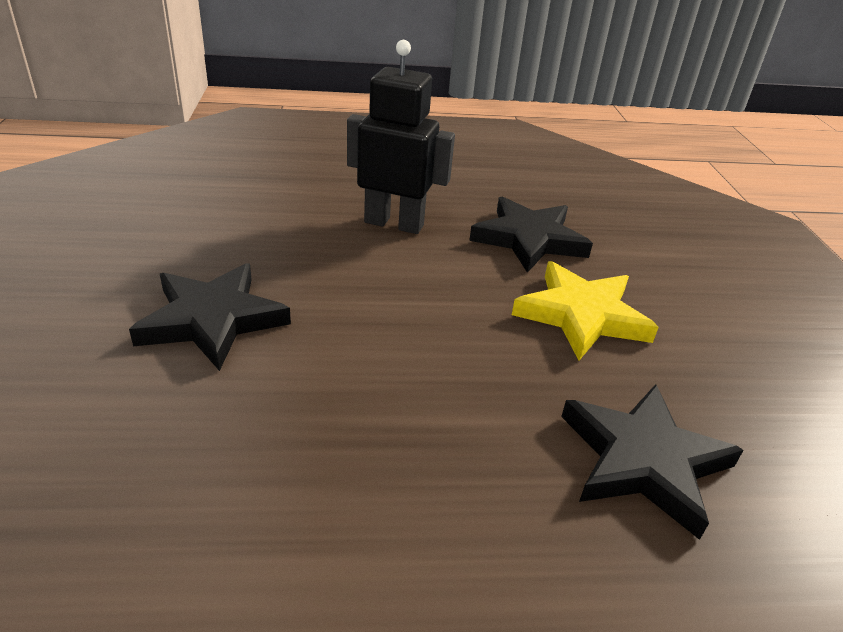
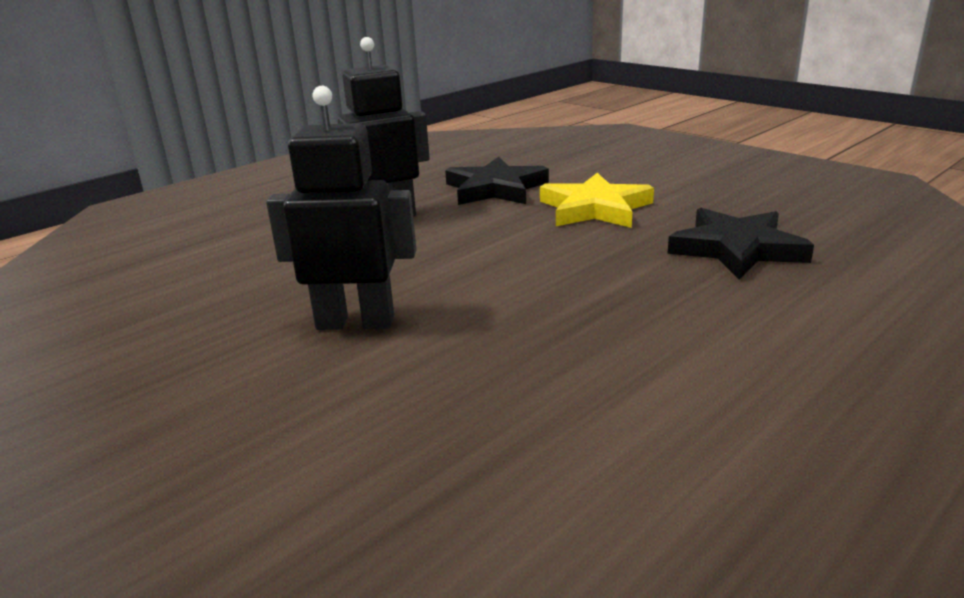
camera: 35 degrees left, 10 degrees down
black star [129,263,291,371] -> black robot [266,86,416,330]

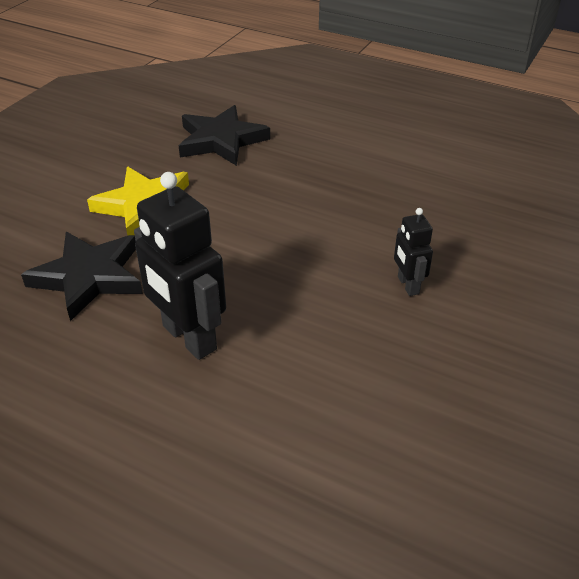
camera: 110 degrees left, 15 degrees up
black robot [266,86,416,330] -> black robot [394,208,433,296], size x0.52

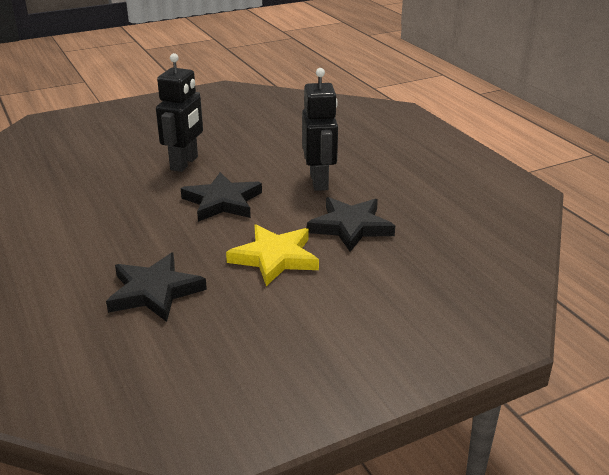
camera: 145 degrees left, 10 degrees down
black robot [394,208,433,296] -> black robot [156,53,203,172], size x1.91
none -> black star [181,172,262,222]

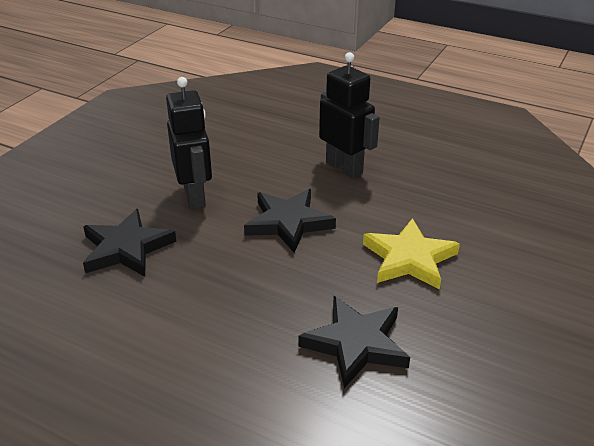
camera: 35 degrees left, 5 degrees up
black star [307,197,395,252] -> black star moved to [83,209,177,277]

